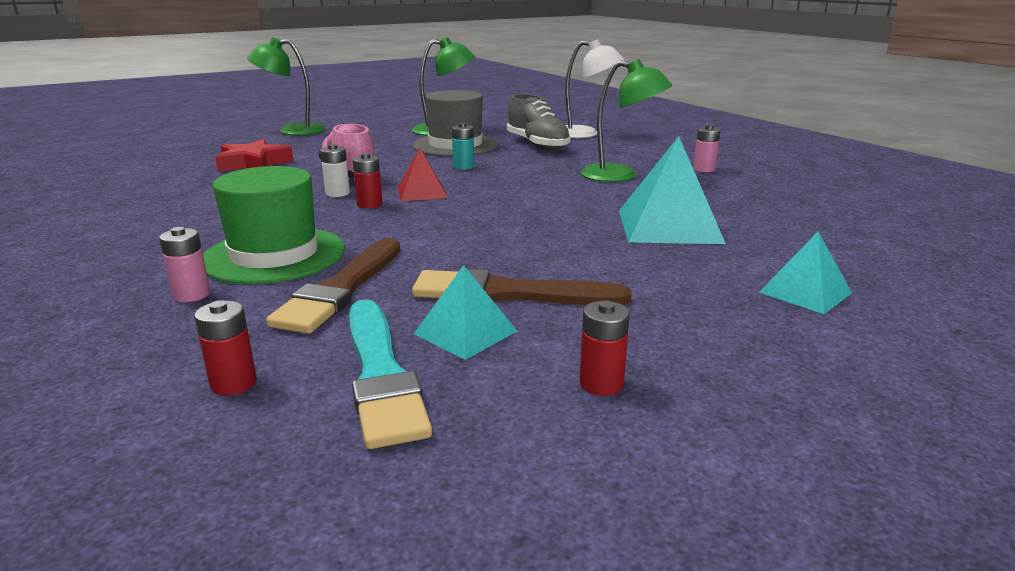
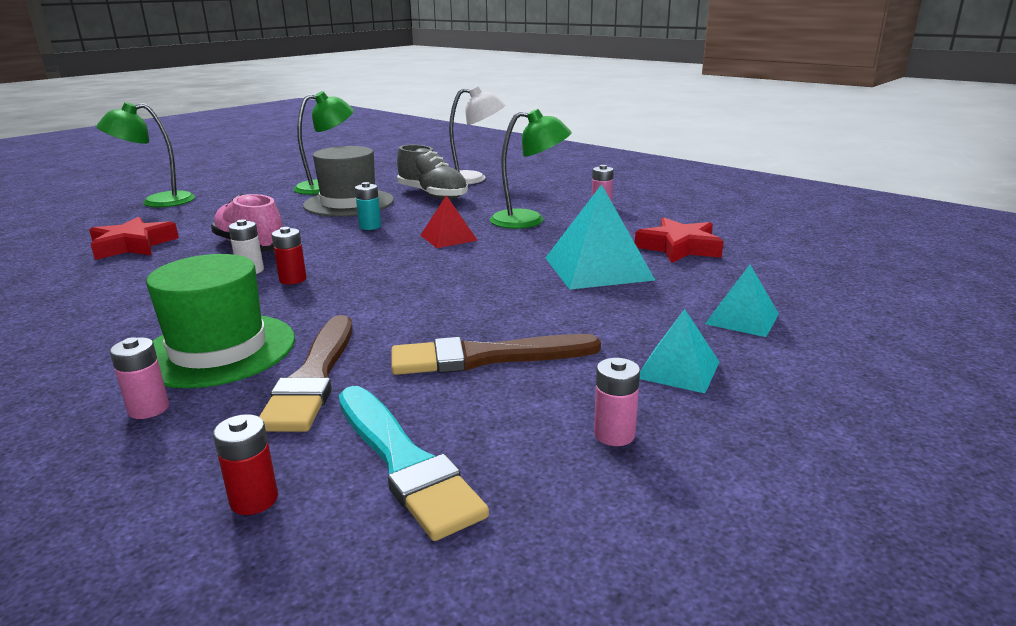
camera: 15 degrees left, 0 degrees up
red pyramid [398,148,448,201] -> red pyramid moved to [420,195,478,248]
turquoise pyramid [414,265,517,360] -> turquoise pyramid moved to [640,309,719,393]
red battery [579,301,630,396] -> pink battery [594,358,640,446]
none -> red star [635,217,724,263]

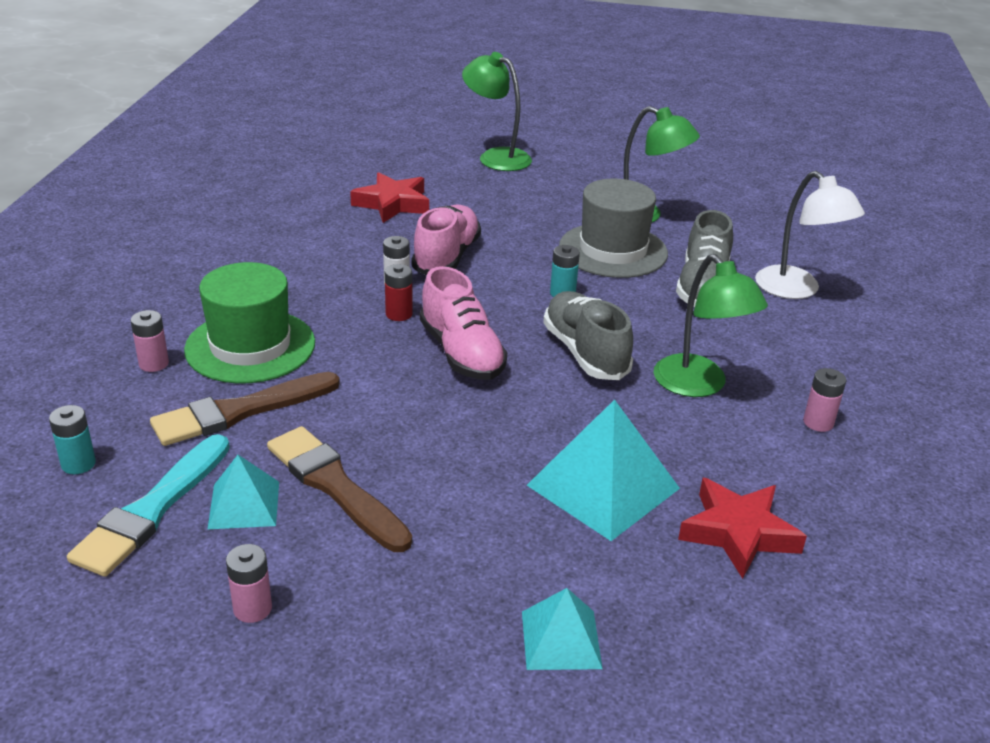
camera: 55 degrees right, 10 degrees up
red battery [213,414,278,515] -> turquoise battery [49,405,96,474]
red pyramid [420,195,478,248] -> grey shoe [543,291,633,380]
turquoise pyramid [640,309,719,393] -> turquoise pyramid moved to [208,455,279,529]
none -> pink shoe [420,266,507,380]

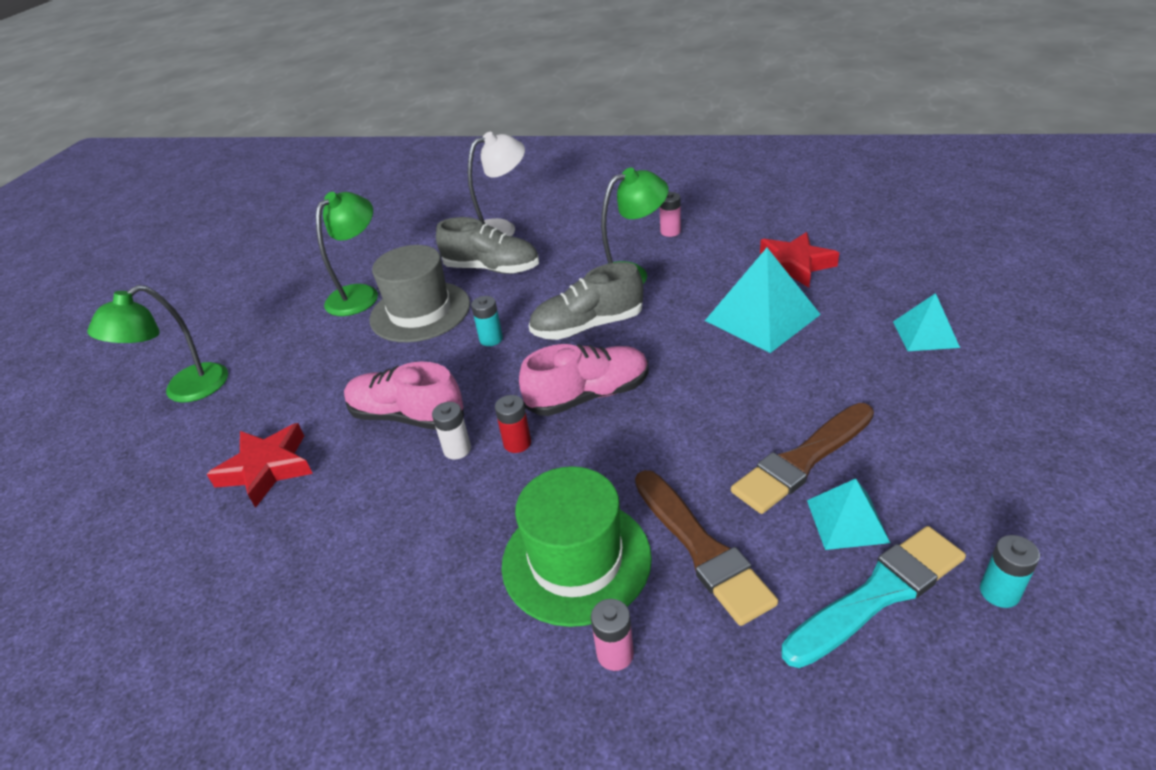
camera: 80 degrees left, 5 degrees up
turquoise battery [49,405,96,474] -> turquoise battery moved to [980,535,1040,608]
turquoise brush [67,434,230,577] -> turquoise brush turned 60 degrees counterclockwise [781,526,966,668]
pink battery [226,544,272,623] -> none

